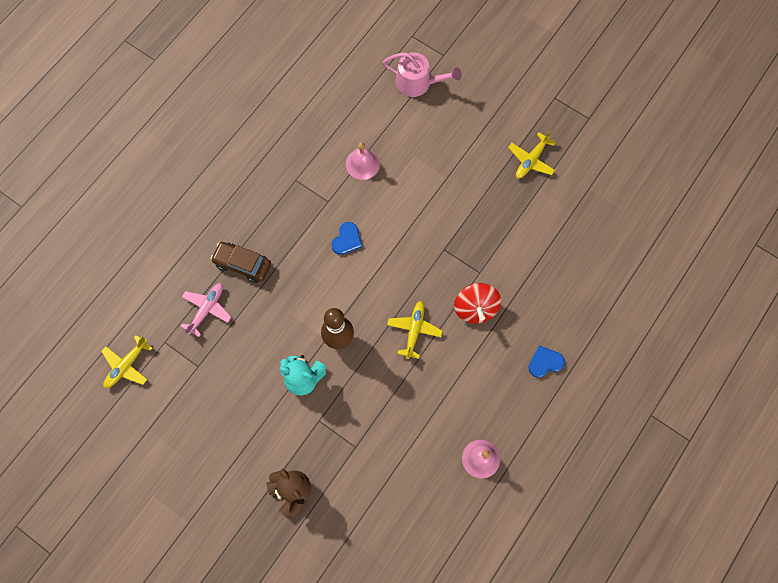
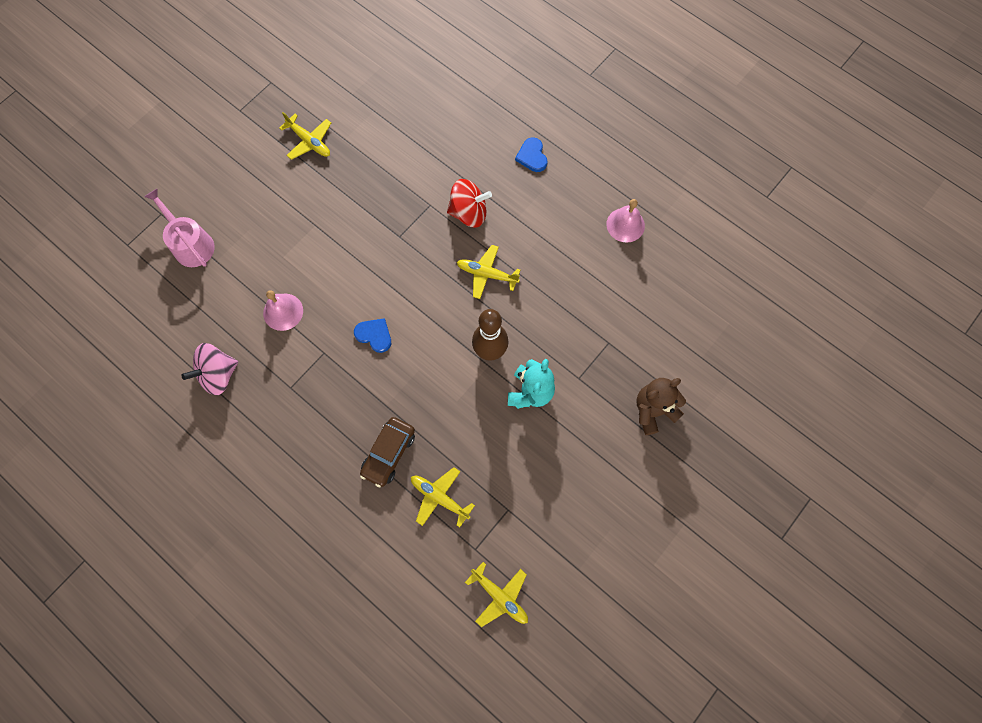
camera: 85 degrees left, 0 degrees up
pink plane [180,283,231,337] -> yellow plane [411,467,475,527]
pink watering can [383,52,462,97] -> pink watering can turned 60 degrees counterclockwise [144,188,215,267]
none -> pink spinning top [181,343,238,395]

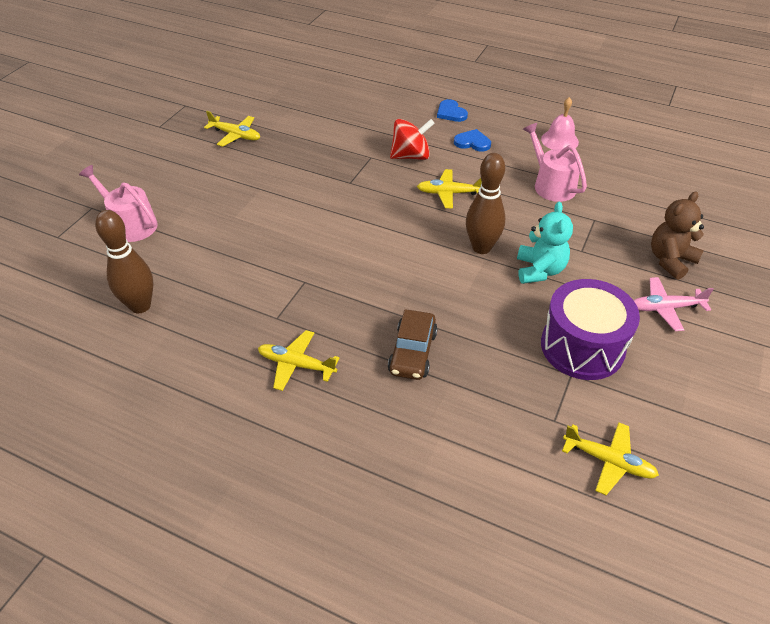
camera: 15 degrees left, 25 degrees down
pink spinning top [181,343,238,395] -> none
pink bell [263,290,303,331] -> none
blue heart [354,318,391,353] -> blue heart moved to [454,129,491,152]
yellow plane [411,467,475,527] -> yellow plane moved to [258,330,340,391]
none -> brown bowling pin [95,210,153,313]
none -> pink watering can [523,123,587,202]
none -> purple drum [541,279,640,380]
none -> pink plane [634,277,714,331]

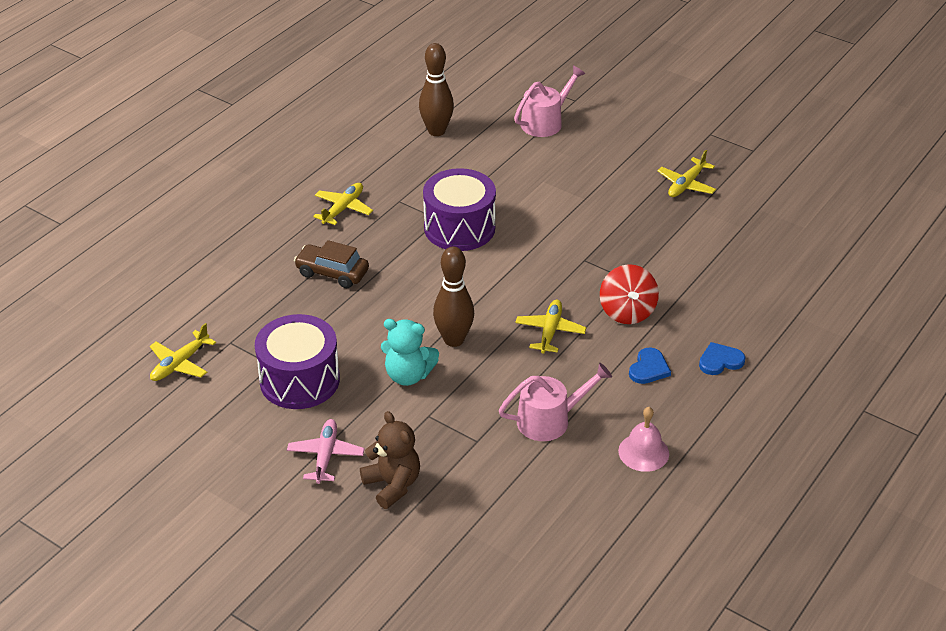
camera: 100 degrees right, 5 degrees down
none -> purple drum [423,168,496,251]

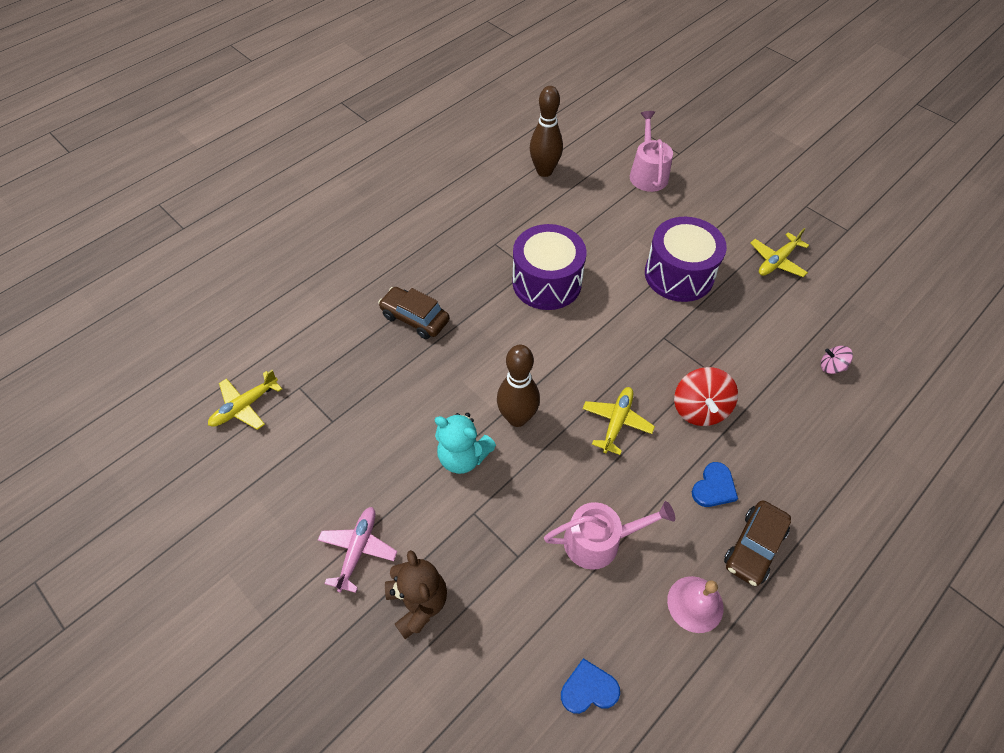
camera: 10 degrees right, 15 degrees up
purple drum [255,314,340,409] -> purple drum moved to [645,217,727,302]
yellow plane [313,183,373,225] -> none
pink watering can [514,65,585,137] -> pink watering can turned 60 degrees counterclockwise [630,111,673,192]
blue heart [699,342,745,375] -> blue heart moved to [561,658,620,714]
none -> brown car [724,500,791,586]
none -> pink spinning top [821,346,853,374]

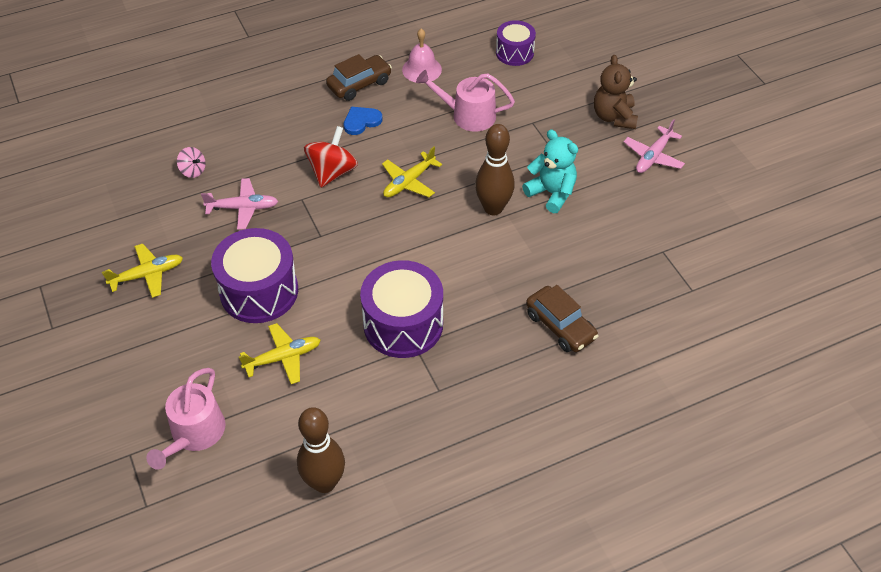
camera: 160 degrees left, 5 degrees down
yellow plane [208,370,282,430] -> yellow plane moved to [239,323,321,384]
blue heart [561,658,620,714] -> purple drum [496,20,536,66]
none -> pink plane [201,178,278,230]

